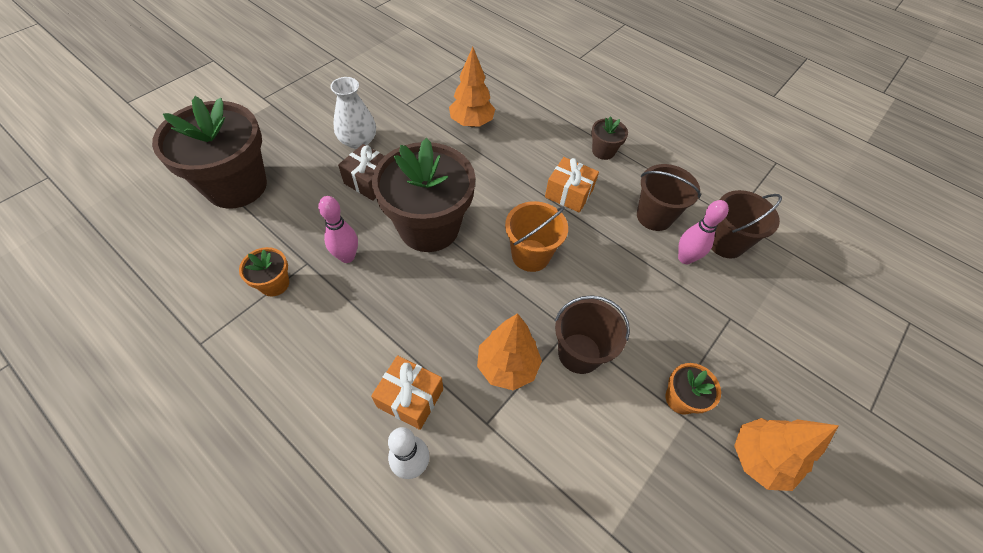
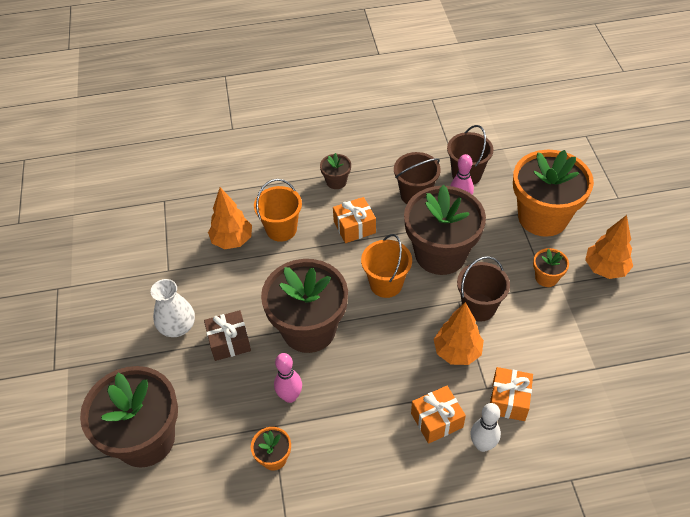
camera: 45 degrees left, 5 degrees down
none -> orange bucket [254,179,302,242]
none -> brown flower pot [404,185,486,275]
none -> orange gift [490,367,533,421]
none -> orange flower pot [513,150,594,237]

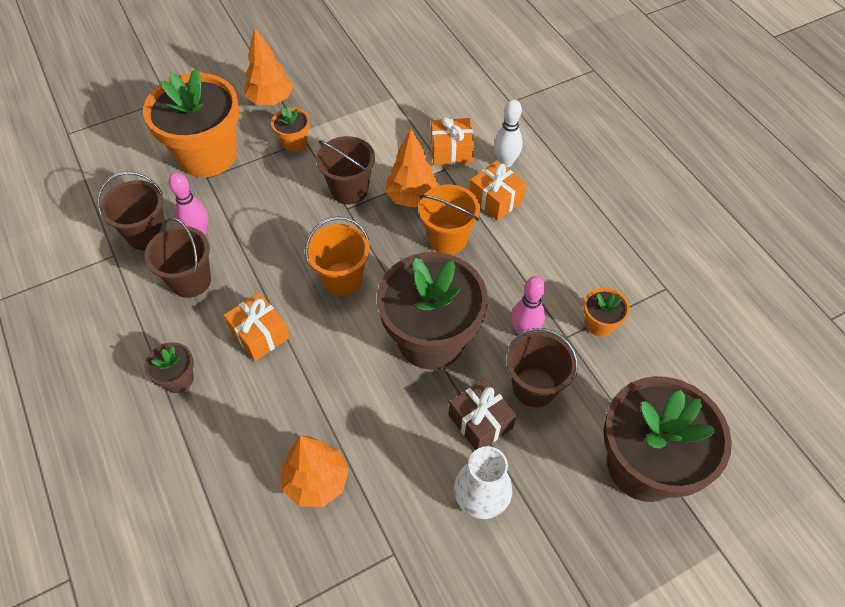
camera: 110 degrees left, 5 degrees up
orange bucket [254,179,302,242] -> orange bucket moved to [419,184,480,255]
brown flower pot [404,185,486,275] -> none
none -> brown bucket [507,328,578,407]

